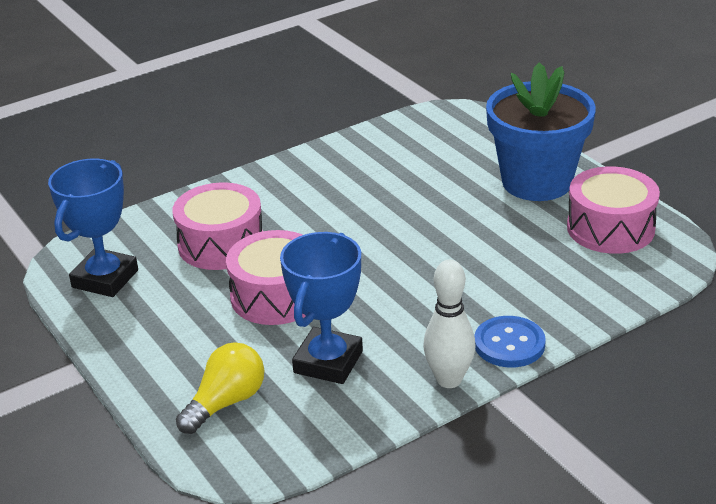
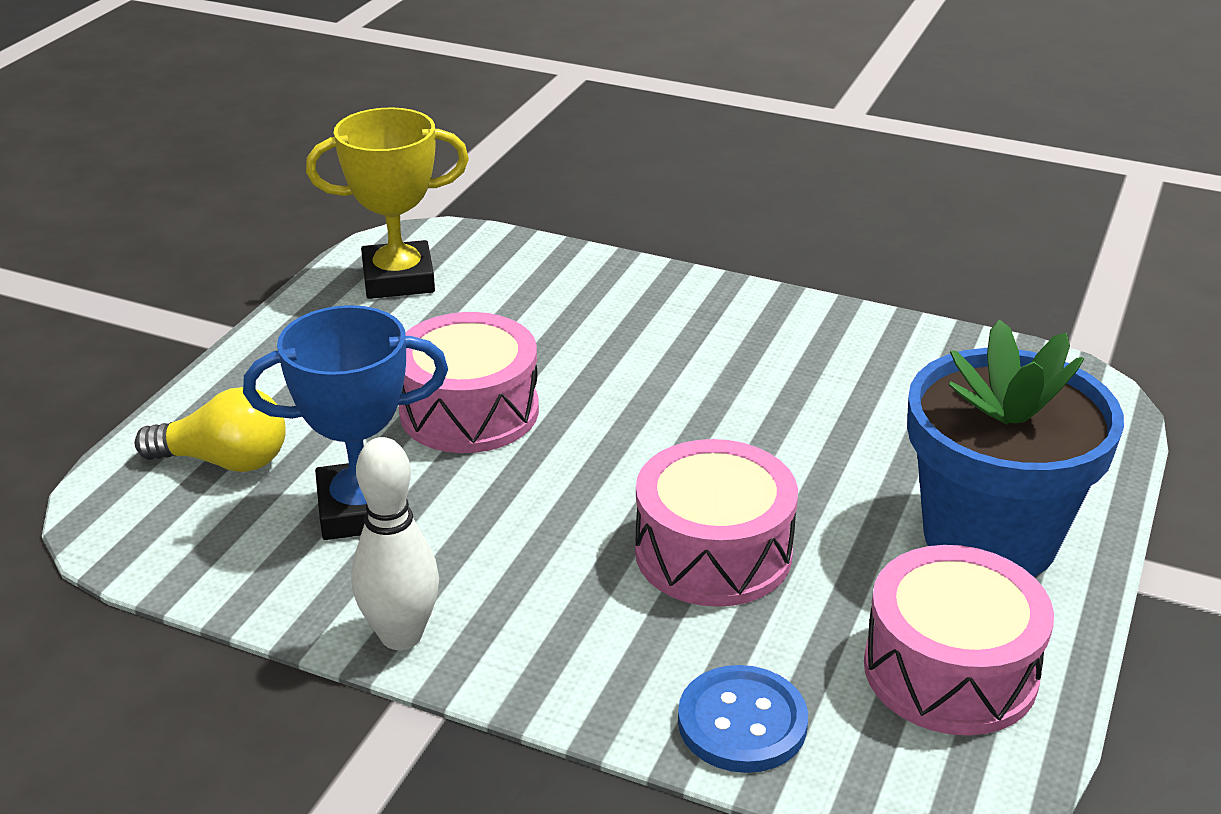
camera: 55 degrees right, 0 degrees up
blue trophy [48,159,138,297] -> yellow trophy [306,107,469,299]
pink drum [172,183,263,270] -> pink drum moved to [635,439,798,607]
blue button [474,316,546,367] -> blue button moved to [678,665,808,773]

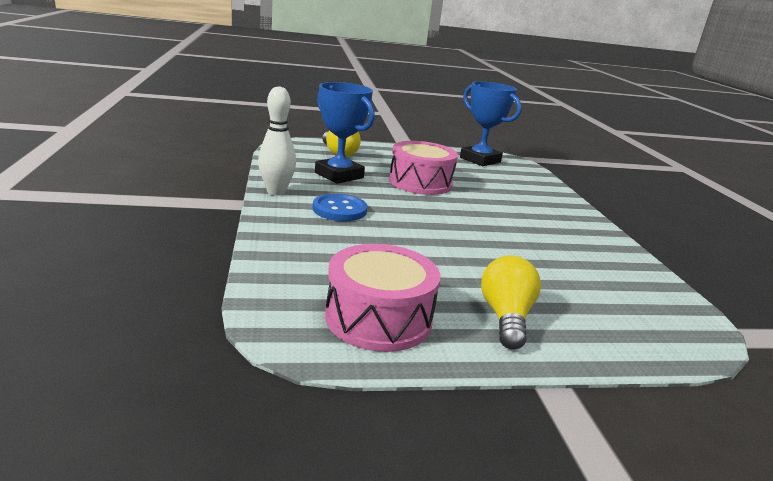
camera: 55 degrees right, 10 degrees down
yellow trophy [306,107,469,299] -> blue trophy [460,81,522,166]
pink drum [635,439,798,607] -> none
blue button [678,665,808,773] -> blue button moved to [313,194,367,221]
blue flower pot [907,320,1124,577] -> yellow light bulb [481,255,541,349]

